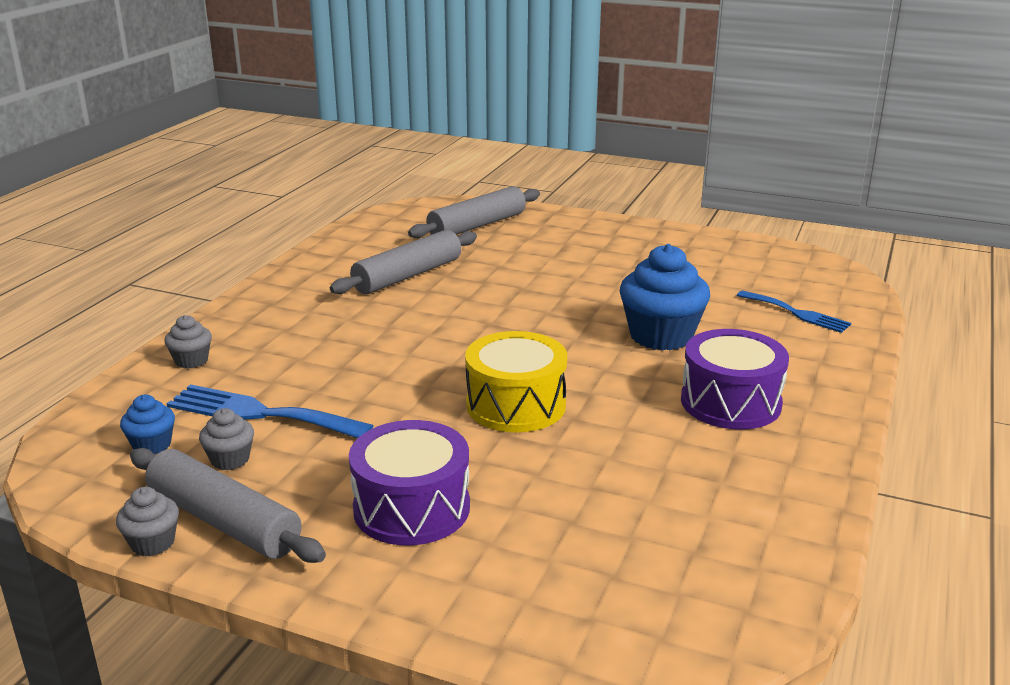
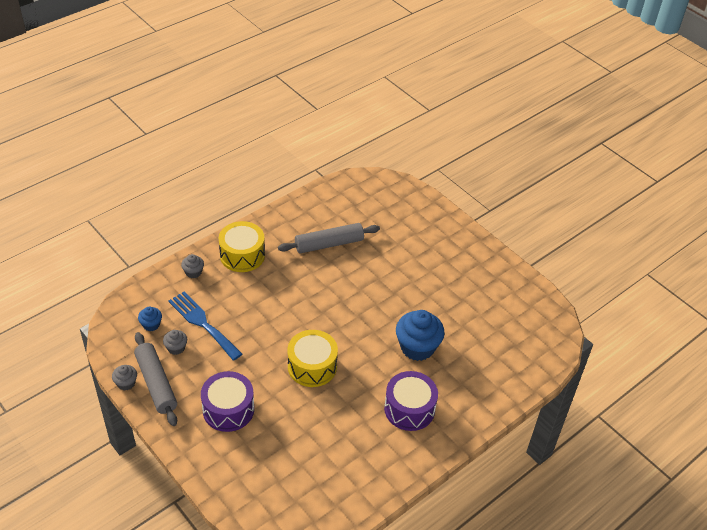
camera: 25 degrees right, 20 degrees up
grey rolling pin [408,186,540,238] -> none
blue fork [737,290,851,333] -> none
none -> yellow drum [219,221,265,272]

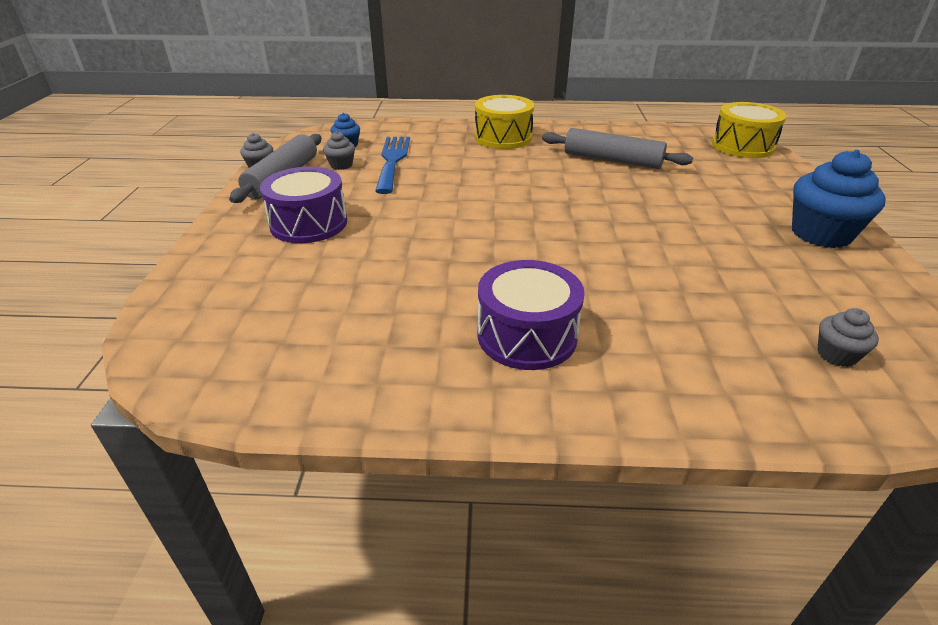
camera: 45 degrees right, 10 degrees down
grey cupcake [181,254,204,278] -> grey cupcake moved to [817,308,879,367]
yellow drum [288,330,338,387] -> yellow drum moved to [712,102,787,158]
blue cupcake [396,310,445,361] -> blue cupcake moved to [792,150,886,248]

